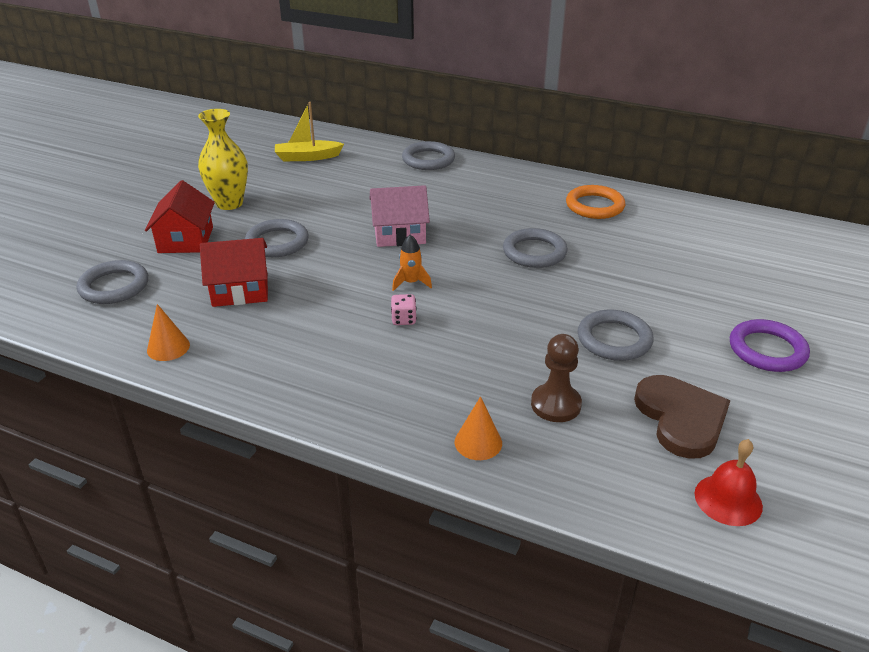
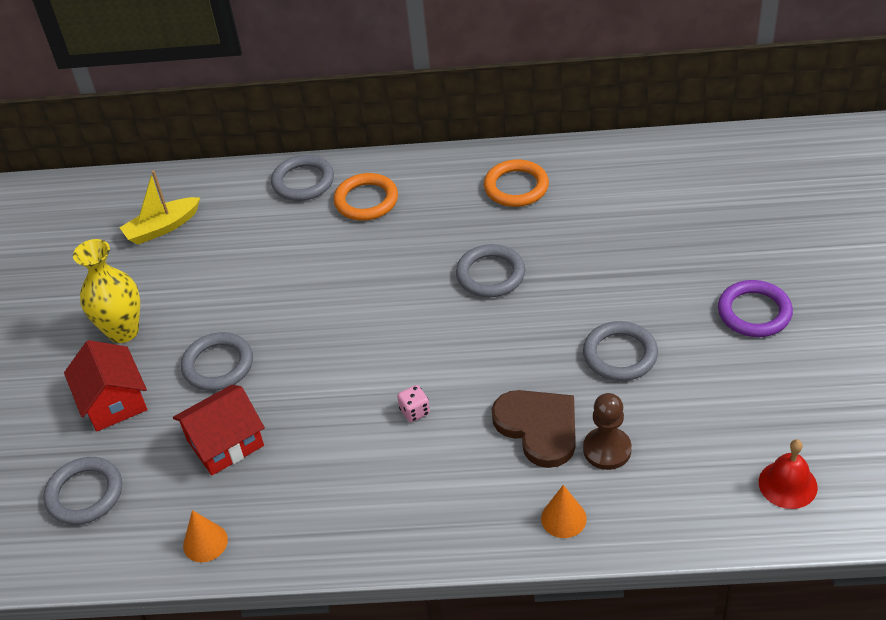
camera: 20 degrees left, 10 degrees up
pink house [370,185,430,247] -> none
orange rocket [392,234,432,291] -> none
brown heart [634,375,730,459] -> brown heart moved to [492,390,576,468]
none -> orange ring [334,173,398,221]

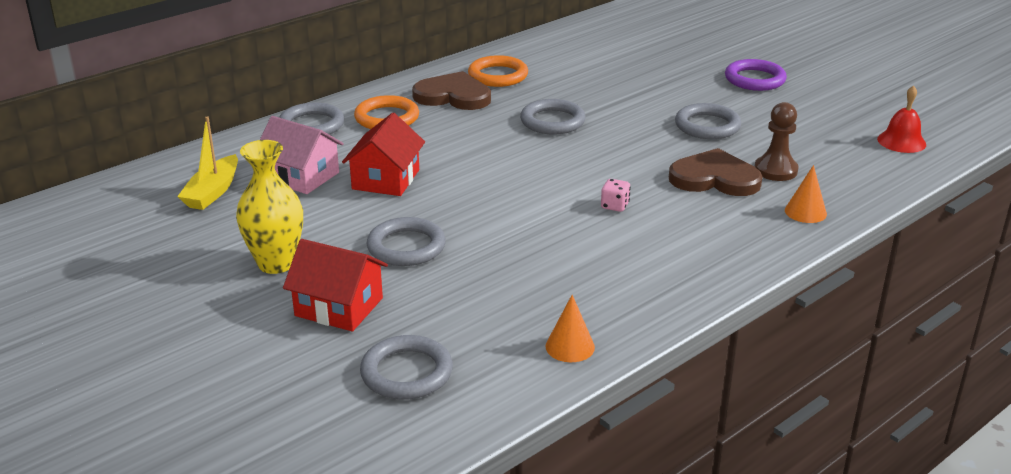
camera: 45 degrees left, 15 degrees down
red house [173,385,265,475] -> red house moved to [342,113,425,196]
none -> pink house [260,116,344,194]
none -> brown heart [412,71,491,110]

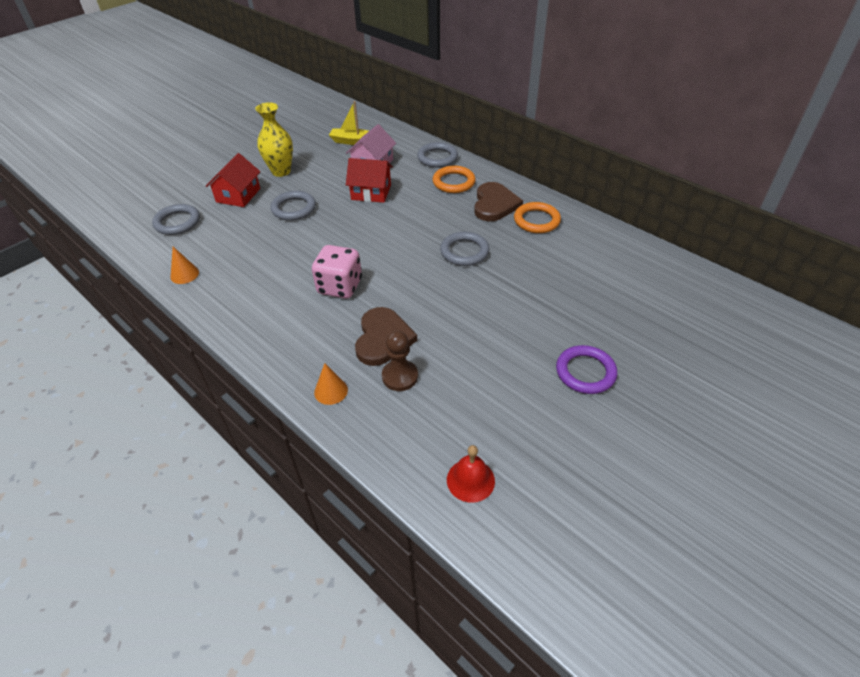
camera: 85 degrees right, 15 degrees up
pink dice [601,179,631,212] -> pink dice [312,245,362,298], size x2.23
grey ring [675,103,742,139] -> none

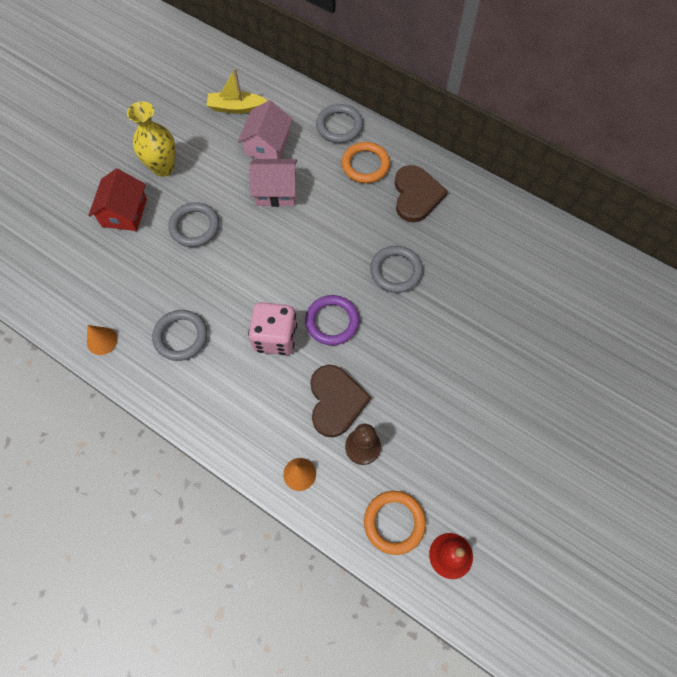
camera: 10 degrees left, 20 degrees up
grey ring [152,204,200,235] -> grey ring moved to [152,310,207,361]
red house [346,158,393,203] -> pink house [249,159,297,207]
orange ring [514,202,561,233] -> orange ring moved to [364,491,426,555]
purple ring [556,345,618,394] -> purple ring moved to [305,295,359,345]

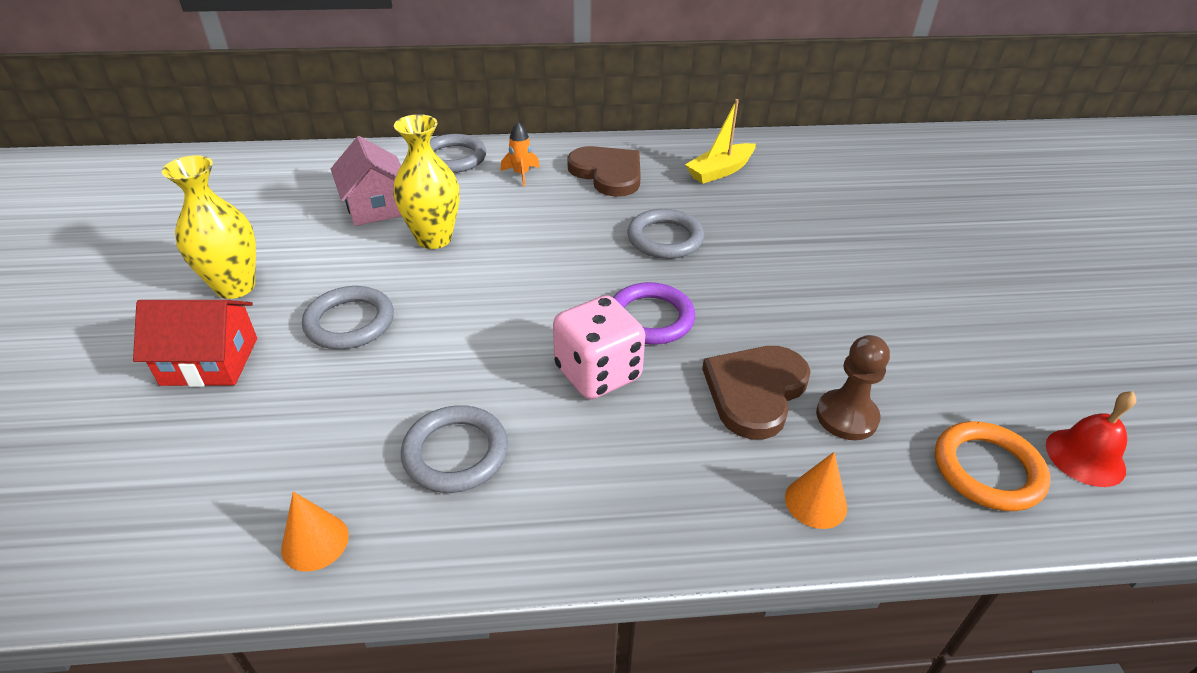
camera: 40 degrees left, 25 degrees down
red house [88,169,147,231] -> red house turned 60 degrees counterclockwise [133,300,257,387]
yellow boat [206,68,267,114] -> yellow boat moved to [685,99,756,184]
pink house [249,159,297,207] -> yellow vase [393,114,459,249]
brown heart [310,365,371,438] -> brown heart turned 105 degrees counterclockwise [702,346,811,439]
orange ring [342,142,390,183] -> orange rocket [501,122,540,186]

